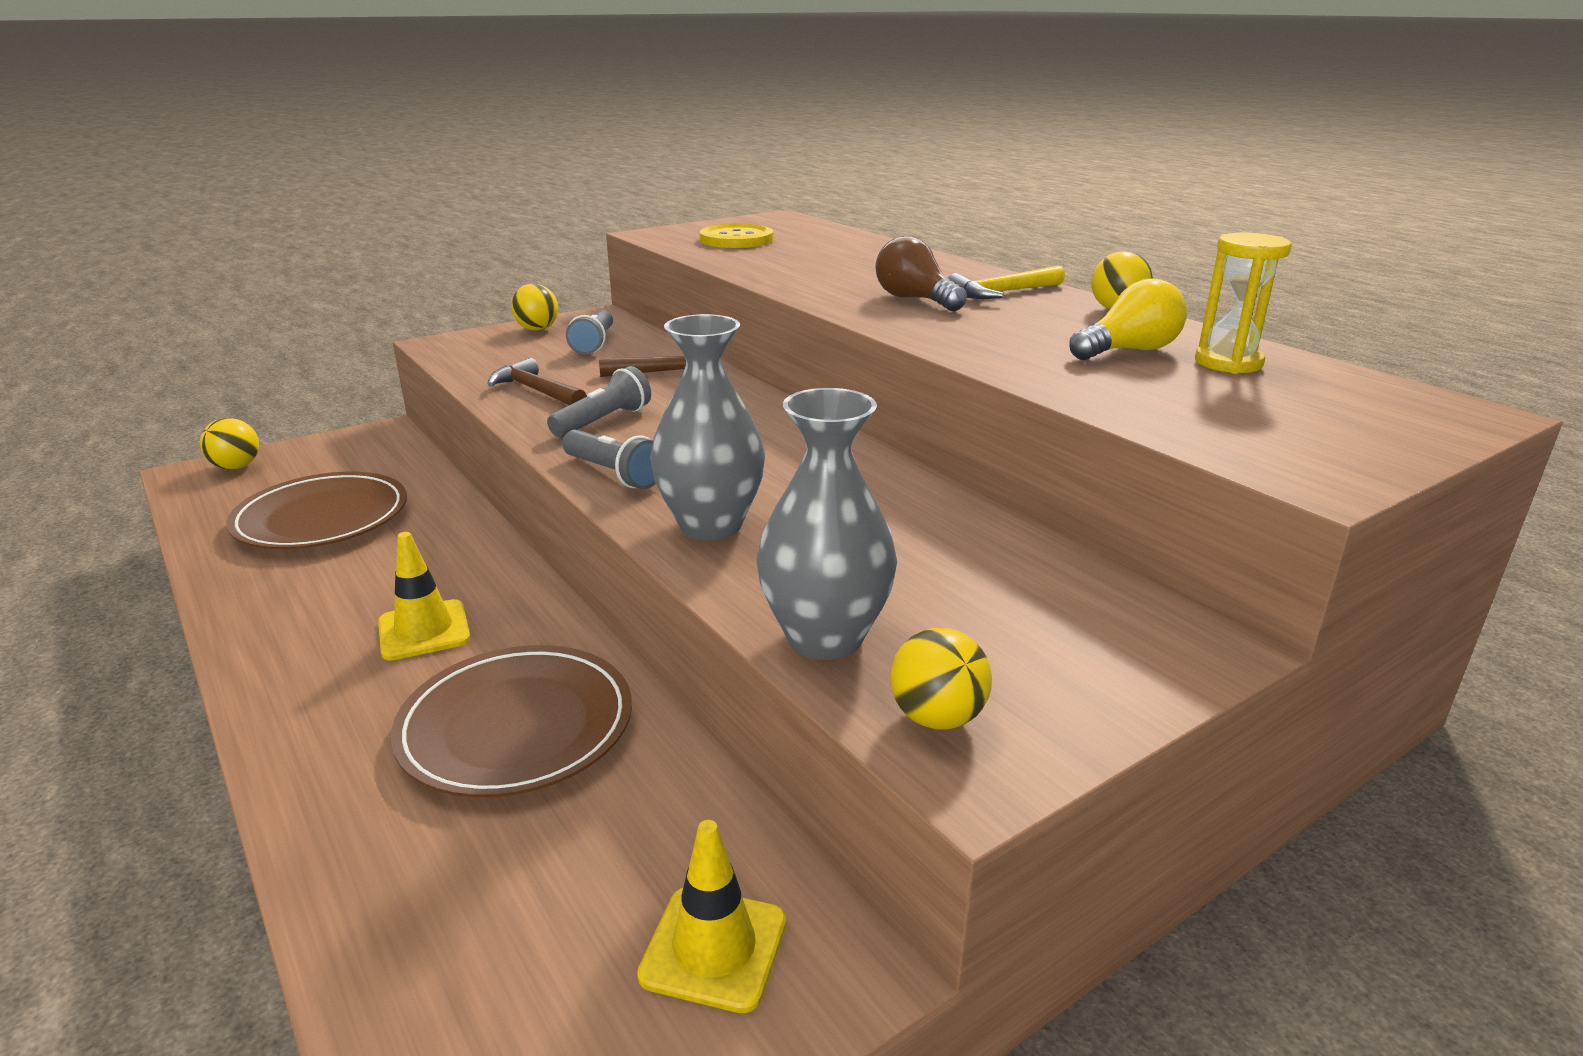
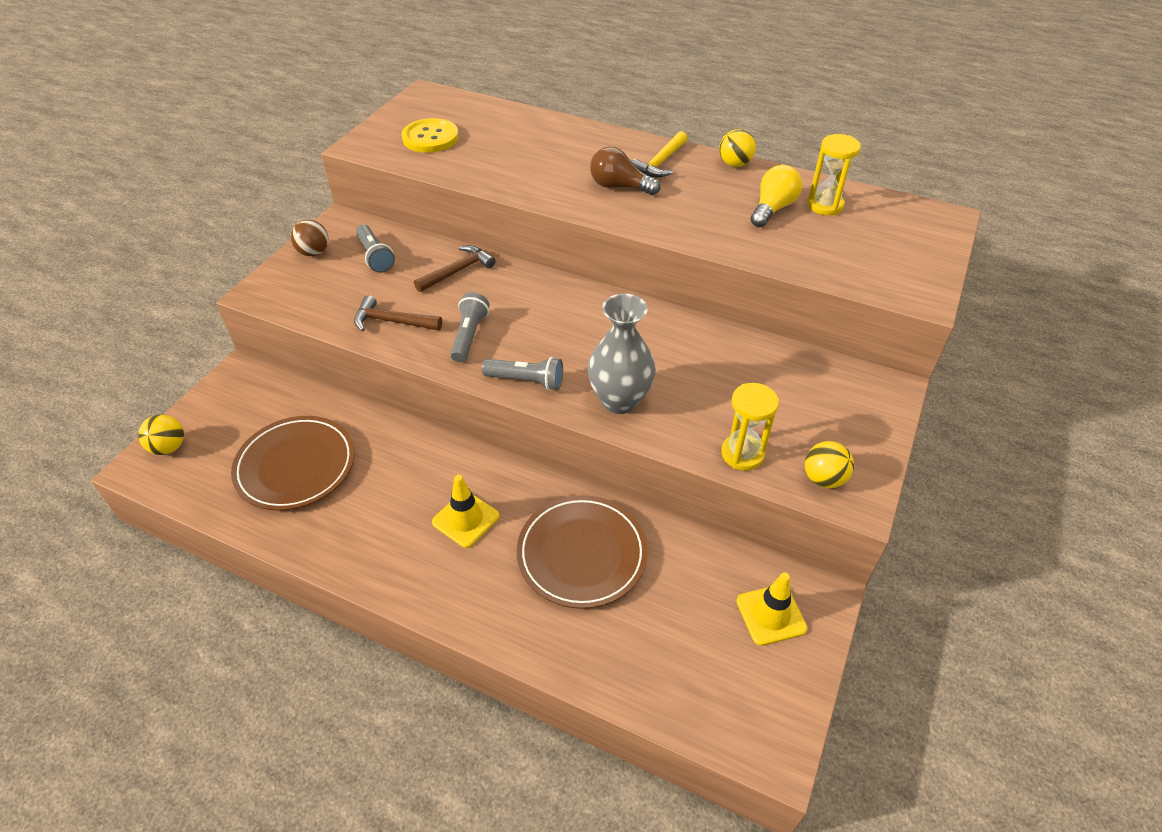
camera: 30 degrees left, 20 degrees up
yellow ball [511,284,558,331] -> brown ball [291,220,329,256]
grey vase [757,388,897,660] -> yellow hourglass [721,383,779,471]

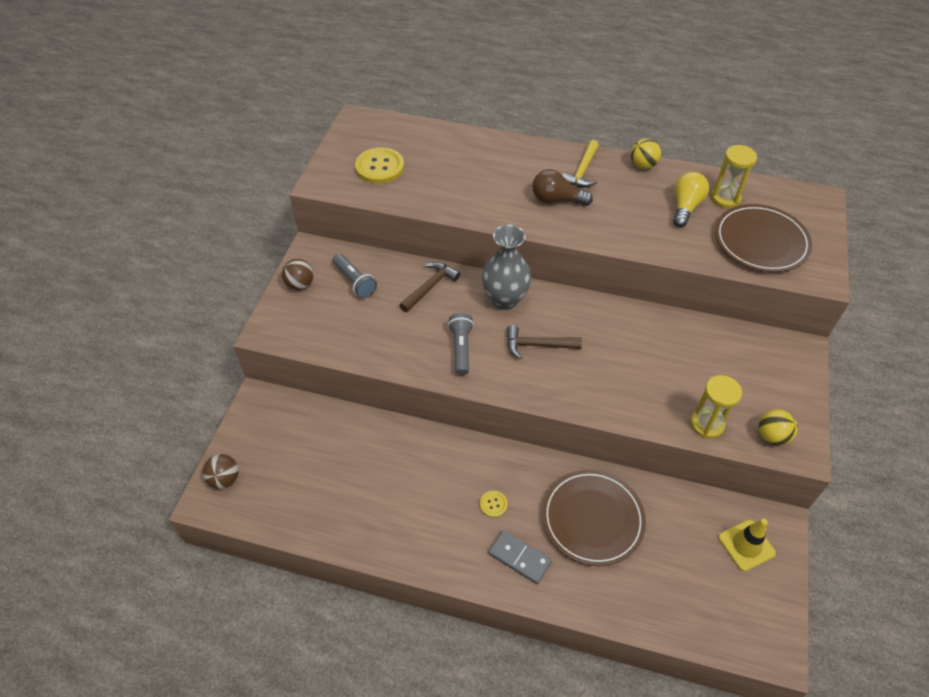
camera: 10 degrees left, 5 degrees up
yellow ball [138,415,184,455] -> brown ball [202,454,239,489]
brown plate [231,416,355,511] -> brown plate moved to [715,204,812,272]
brown hammer [354,295,442,331] -> brown hammer moved to [507,325,582,359]
yellow traffic cone [432,475,499,548] -> yellow button [480,491,508,518]
grey flashlight [482,357,563,390] -> none
grey vase [588,294,656,414] -> grey vase moved to [482,225,531,310]
none -> grey domino [489,530,552,584]

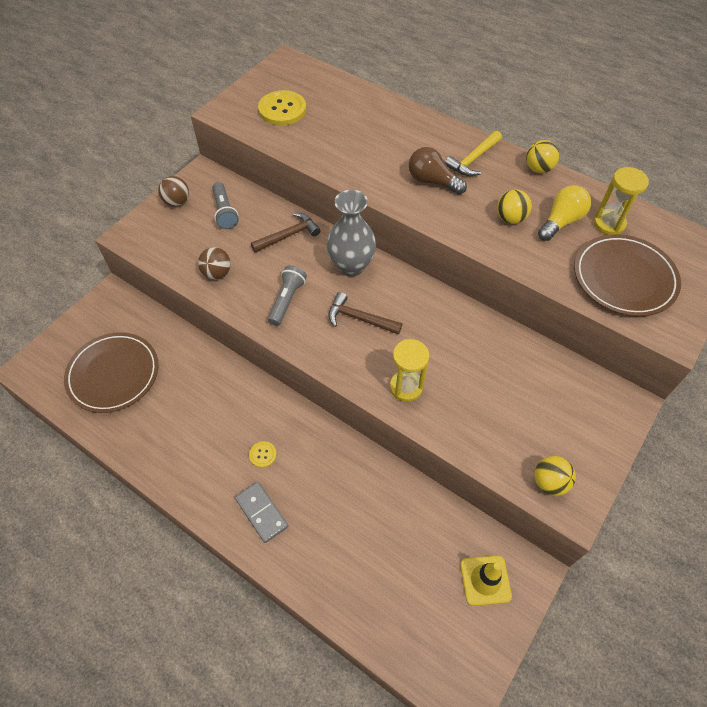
camera: 20 degrees right, 5 degrees up
brown ball [202,454,239,489] -> brown ball moved to [198,247,231,280]
brown plate [542,470,646,566] -> brown plate moved to [64,332,158,413]
yellow hourglass [690,375,742,439] -> yellow hourglass moved to [390,339,429,402]
none -> yellow ball [497,189,532,224]

